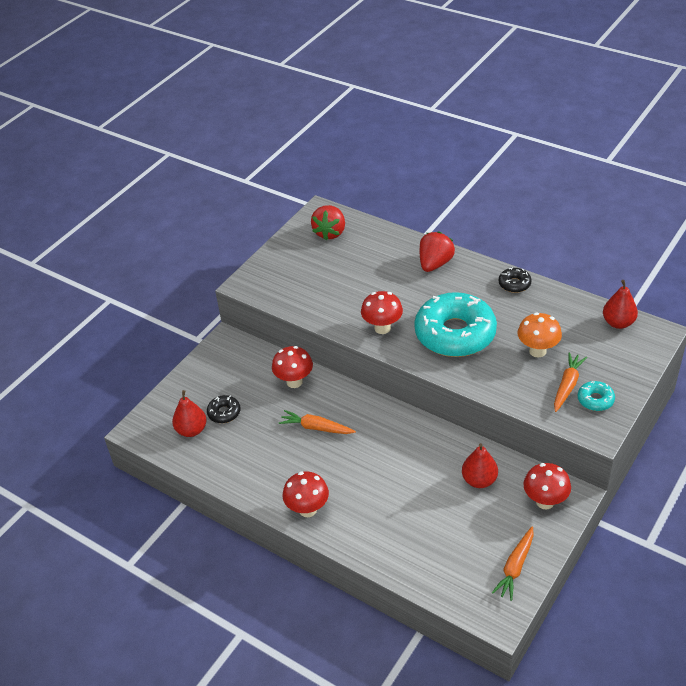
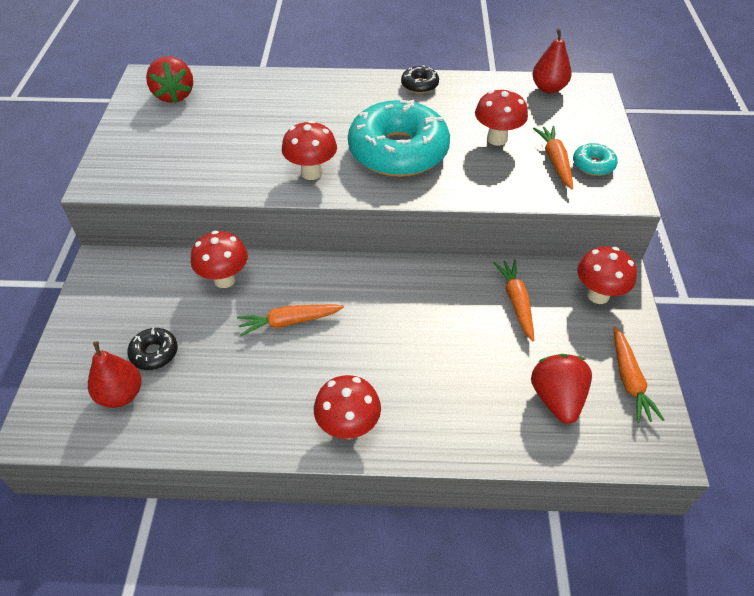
camera: 35 degrees left, 5 degrees up
red strawberry [420,232,455,272] -> red strawberry moved to [531,354,592,424]
red pear [462,443,498,488] -> orange carrot [493,260,534,341]
orange mushroom [518,313,562,358] -> red mushroom [475,89,528,146]

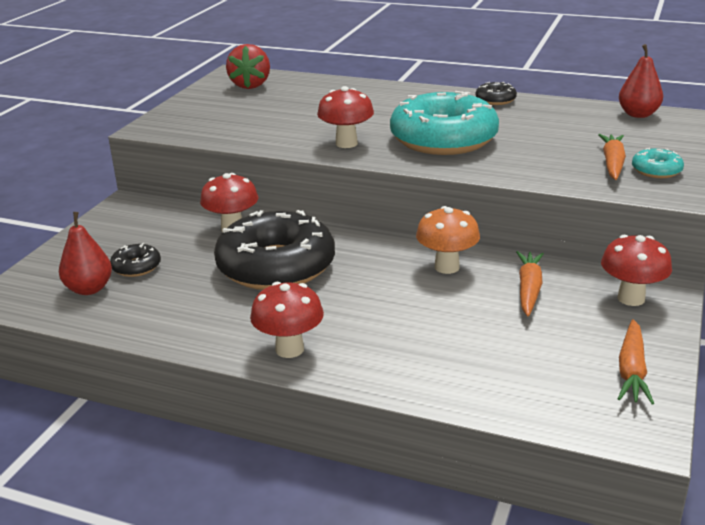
camera: 20 degrees right, 20 degrees down
orange carrot [237,305,344,336] -> black donut [214,210,335,290]
red mushroom [475,89,528,146] -> none
red strawberry [531,354,592,424] -> none
none -> orange mushroom [416,206,480,274]

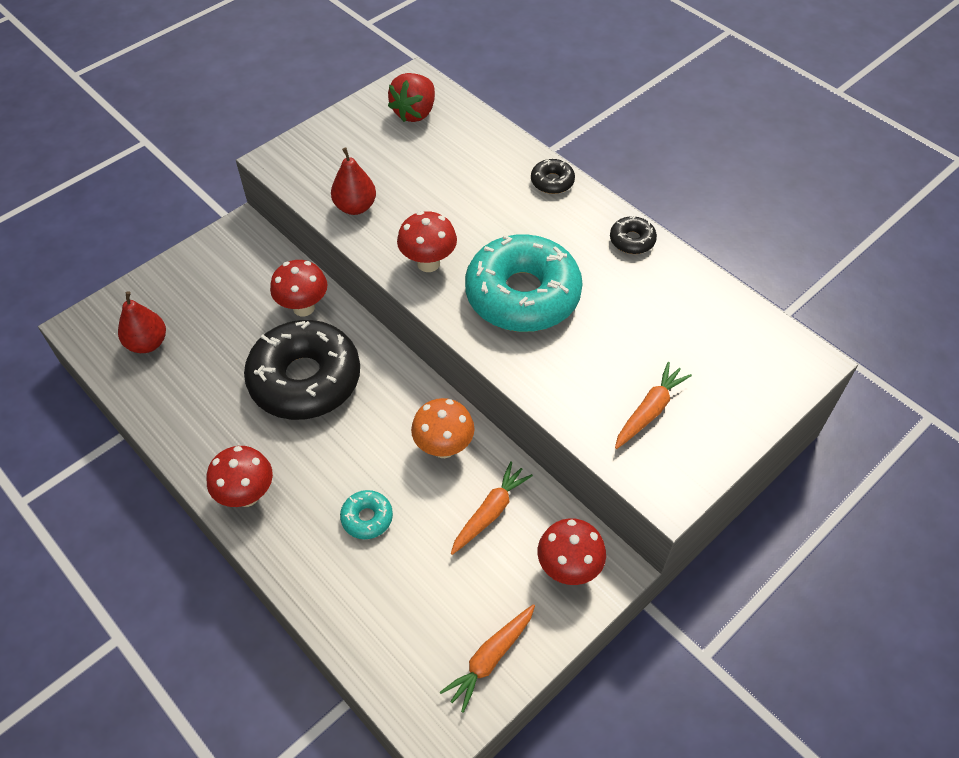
camera: 25 degrees right, 25 degrees up
black donut [110,243,161,277] -> black donut moved to [531,159,575,194]
red pear [619,44,663,118] -> red pear moved to [331,147,376,215]
turquoise donut [632,148,684,178] -> turquoise donut moved to [340,490,393,539]

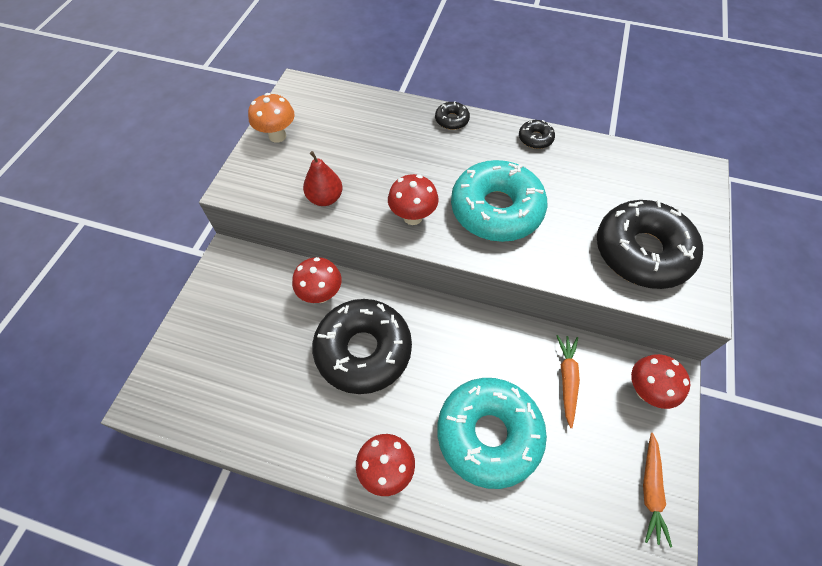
camera: 30 degrees left, 5 degrees up
red pear [118,291,166,353] -> none
turquoise donut [340,490,393,539] -> turquoise donut [437,378,547,489], size x2.39
red strawberry [388,73,435,122] -> none
orange mushroom [411,398,475,458] -> orange mushroom moved to [248,93,295,143]
orange carrot [615,362,692,449] -> black donut [597,200,703,289]

